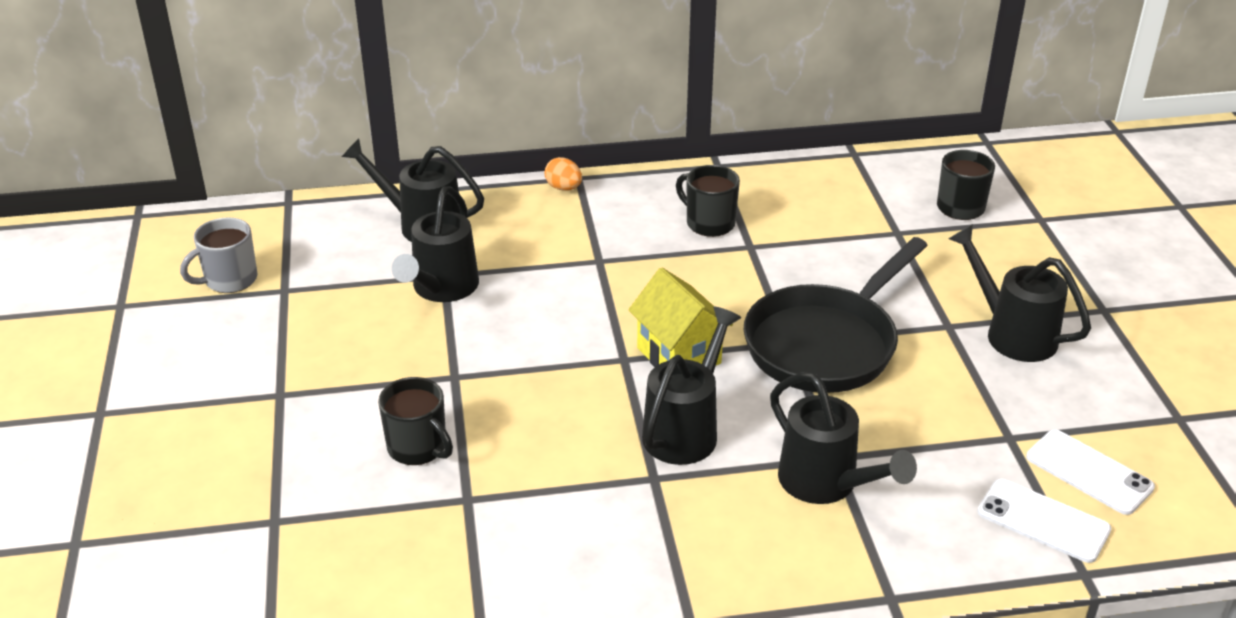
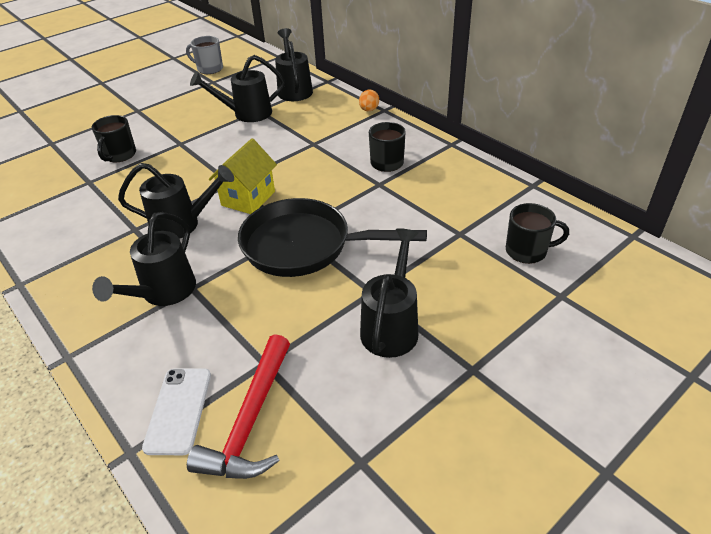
camera: 60 degrees right, 5 degrees up
white phone [1026,430,1155,515] -> red hammer [187,334,290,479]

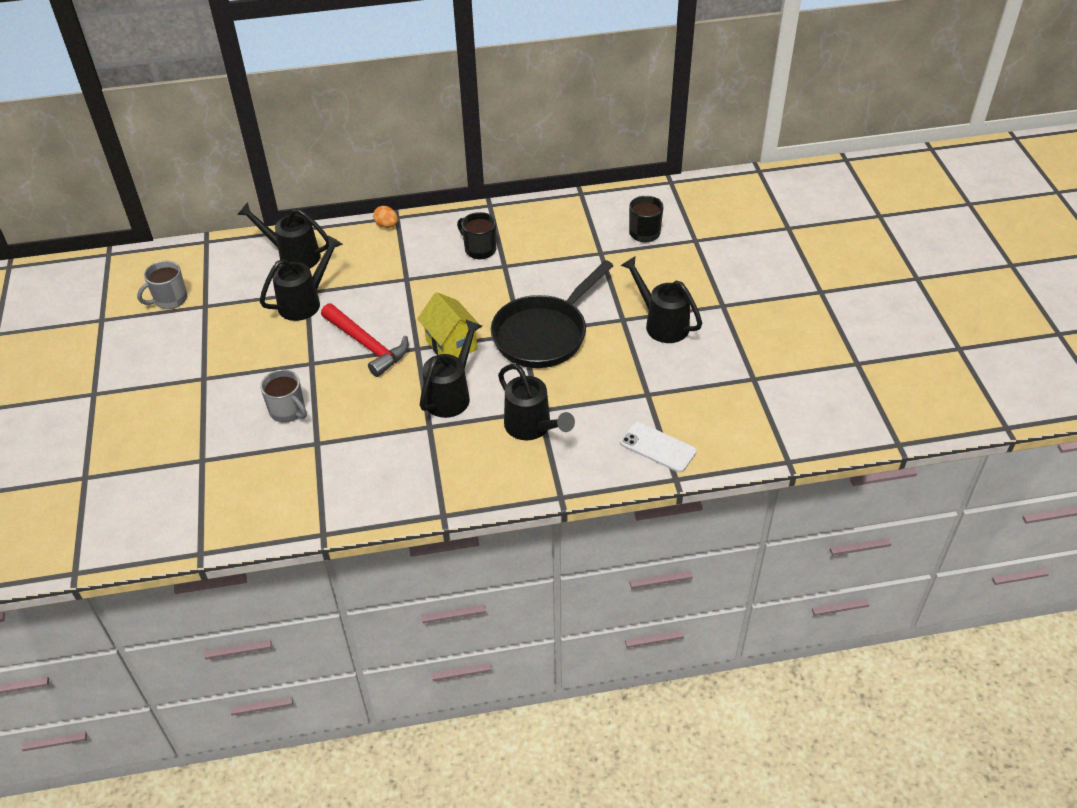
camera: 60 degrees left, 5 degrees up
black mug [92,115,136,162] -> grey mug [260,370,307,423]
red hammer [187,334,290,479] -> red hammer moved to [321,303,409,377]
black watering can [190,55,285,122] -> black watering can turned 150 degrees counterclockwise [260,236,343,321]

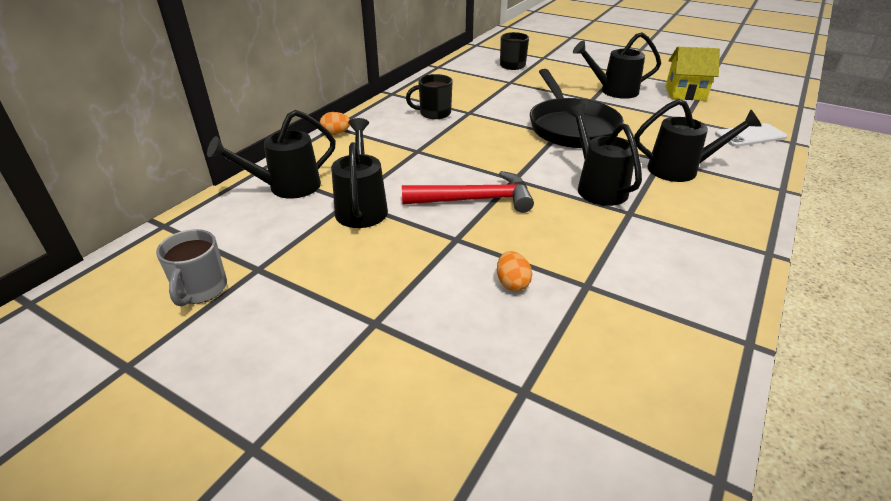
camera: 50 degrees left, 10 degrees down
grey mug [260,370,307,423] -> orange egg [497,251,532,291]
yellow house [417,292,481,357] -> yellow house moved to [665,47,720,101]

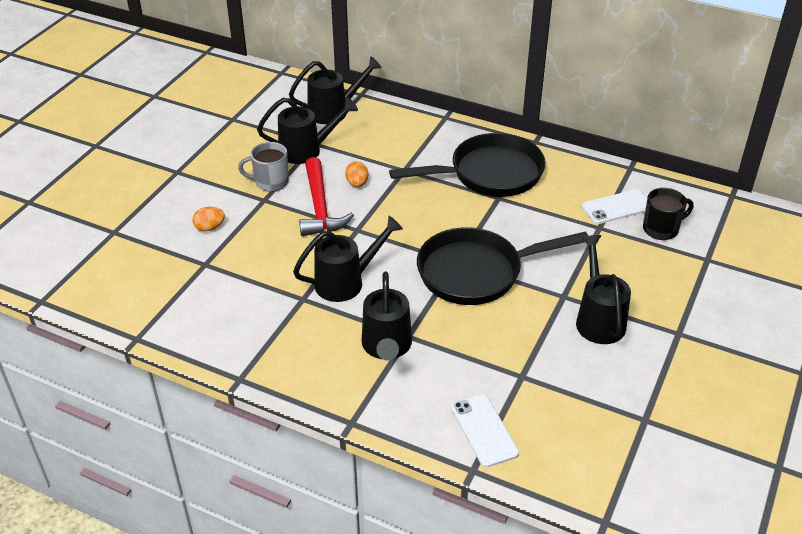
camera: 85 degrees right, 5 degrees up
grey mug [156,229,227,306] -> grey mug moved to [238,142,289,192]
black watering can [207,110,336,199] -> black watering can turned 105 degrees clockwise [289,56,382,124]
orange egg [320,112,350,135] -> orange egg moved to [345,161,368,187]
black mug [406,74,453,119] -> black pan [389,133,546,197]
yellow house [665,47,720,101] -> none
none -> white phone [582,189,647,224]

